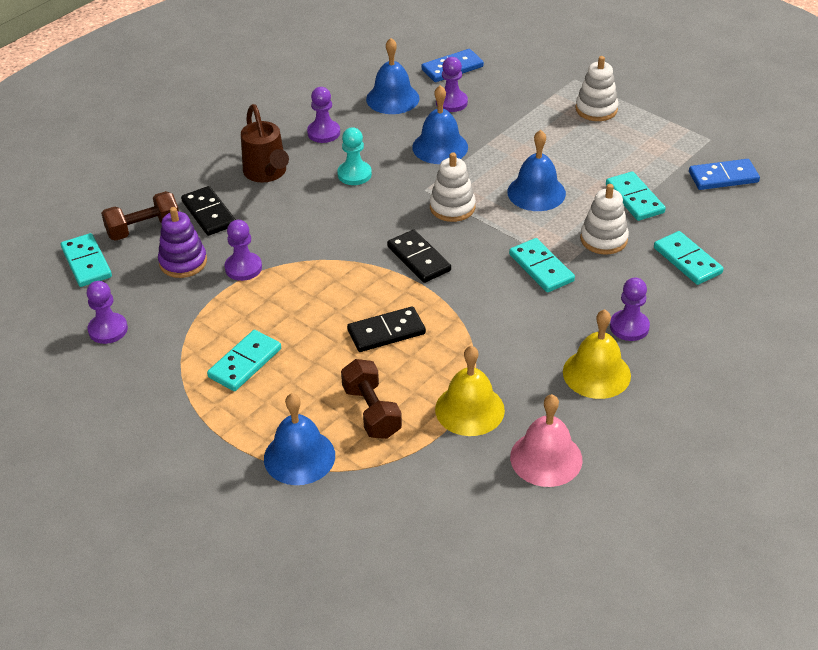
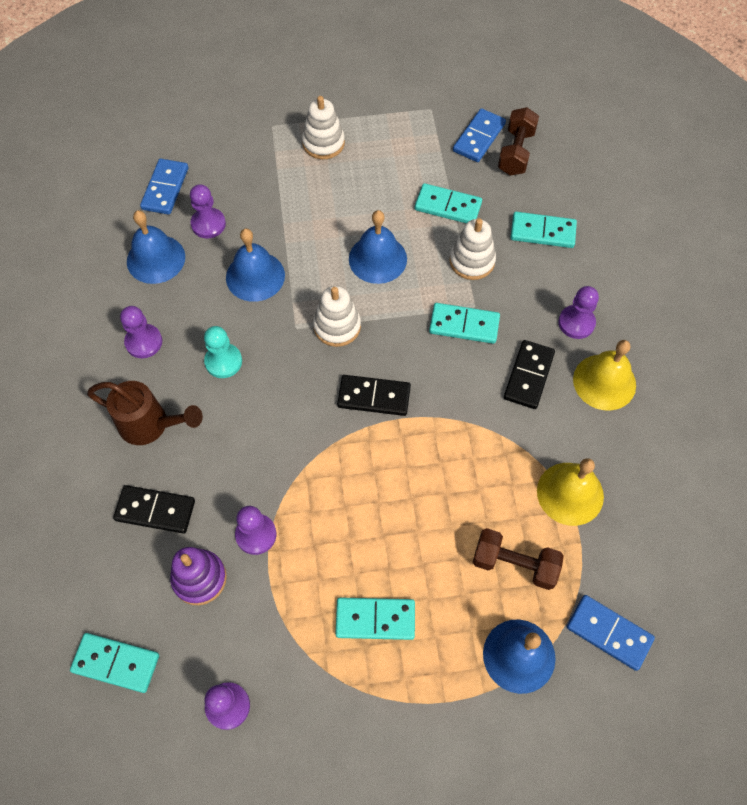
camera: 50 degrees left, 20 degrees up
brown dumbbell [101,191,179,241] -> brown dumbbell moved to [498,107,539,176]
turquoise domino [207,330,281,391] -> turquoise domino turned 75 degrees counterclockwise [335,598,415,640]
black domino [347,306,426,352] -> black domino moved to [504,340,555,409]
pink bell [510,394,582,487] -> none
none -> blue domino [567,595,655,671]

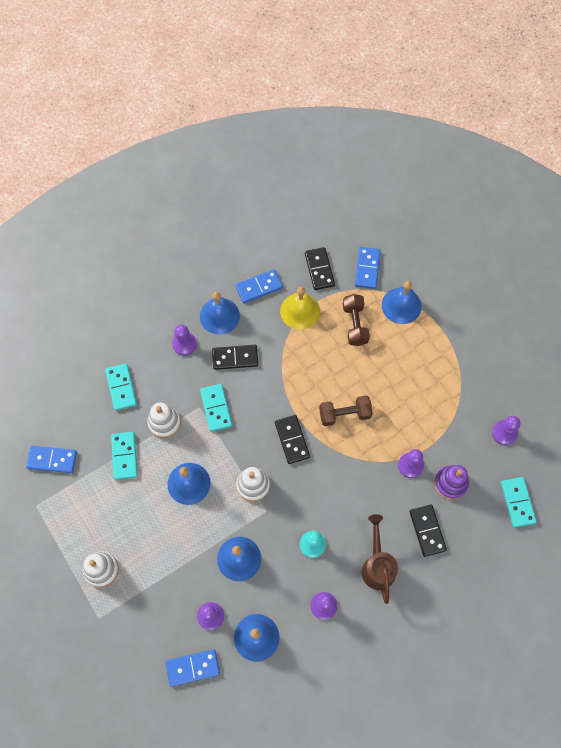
camera: 115 degrees left, 5 degrees up
turquoise domino [335,598,415,640] -> none
brown dumbbell [498,107,539,176] -> brown dumbbell moved to [319,395,373,426]
yellow bell [573,340,636,411] -> blue bell [200,292,240,335]
none -> blue domino [235,269,283,303]
none -> black domino [305,247,335,290]

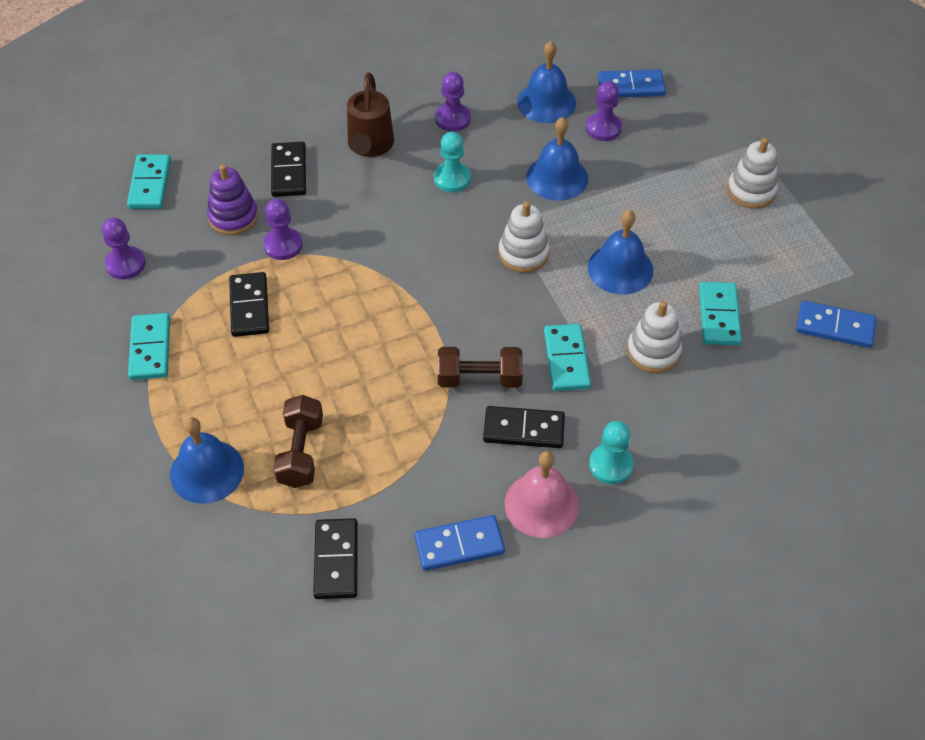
camera: 170 degrees left, 15 degrees down
turquoise domino [105,363,137,411] -> turquoise domino moved to [128,313,170,380]
purple pawn [172,324,197,356] -> turquoise pawn [589,421,634,484]
blue bell [200,292,240,335] -> pink bell [505,451,579,538]
black domino [275,415,310,464] -> black domino moved to [229,272,269,337]
yellow bell [280,287,320,330] -> none
brown dumbbell [319,395,373,426] -> brown dumbbell moved to [438,347,523,388]
blue domino [355,247,381,289] -> none

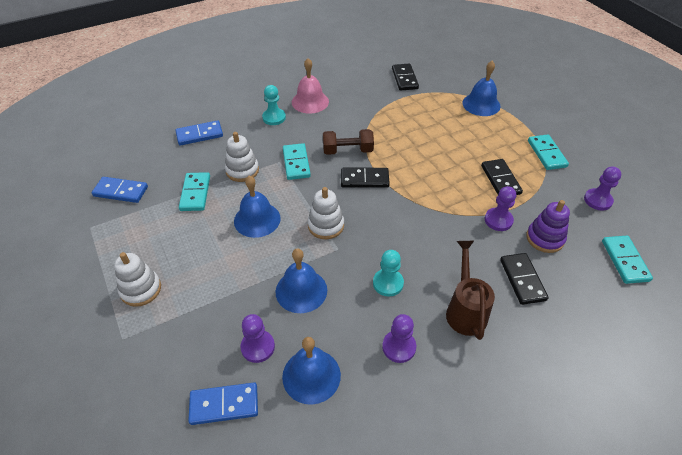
camera: 175 degrees right, 5 degrees down
brown dumbbell [273,395,323,488] -> none
blue domino [414,515,505,571] -> blue domino moved to [176,120,223,146]
black domino [483,406,565,448] -> black domino moved to [341,168,390,188]

